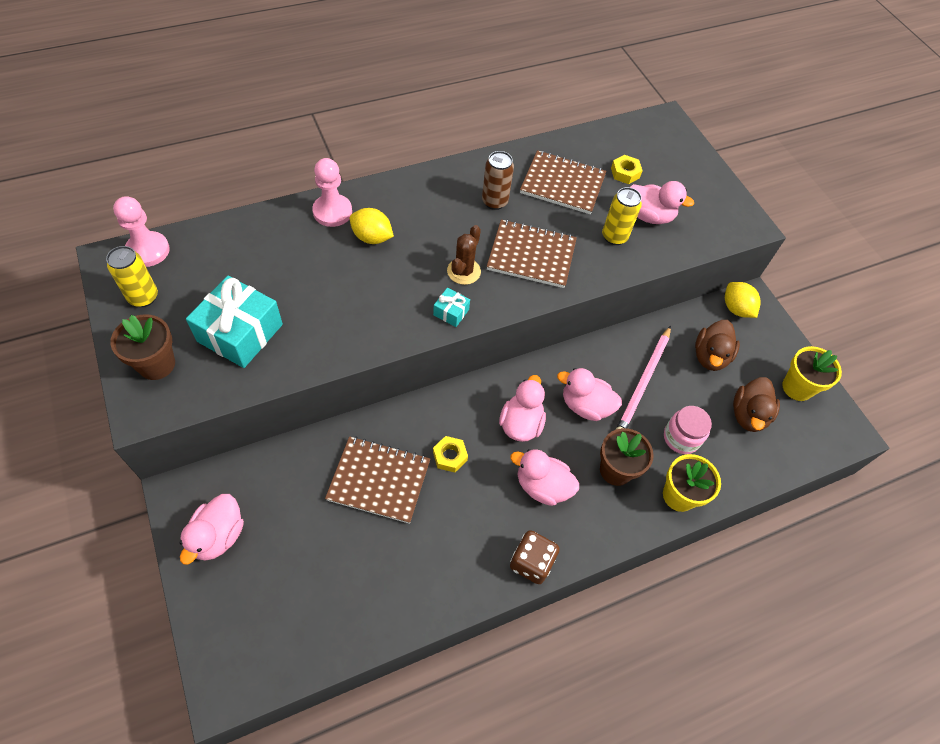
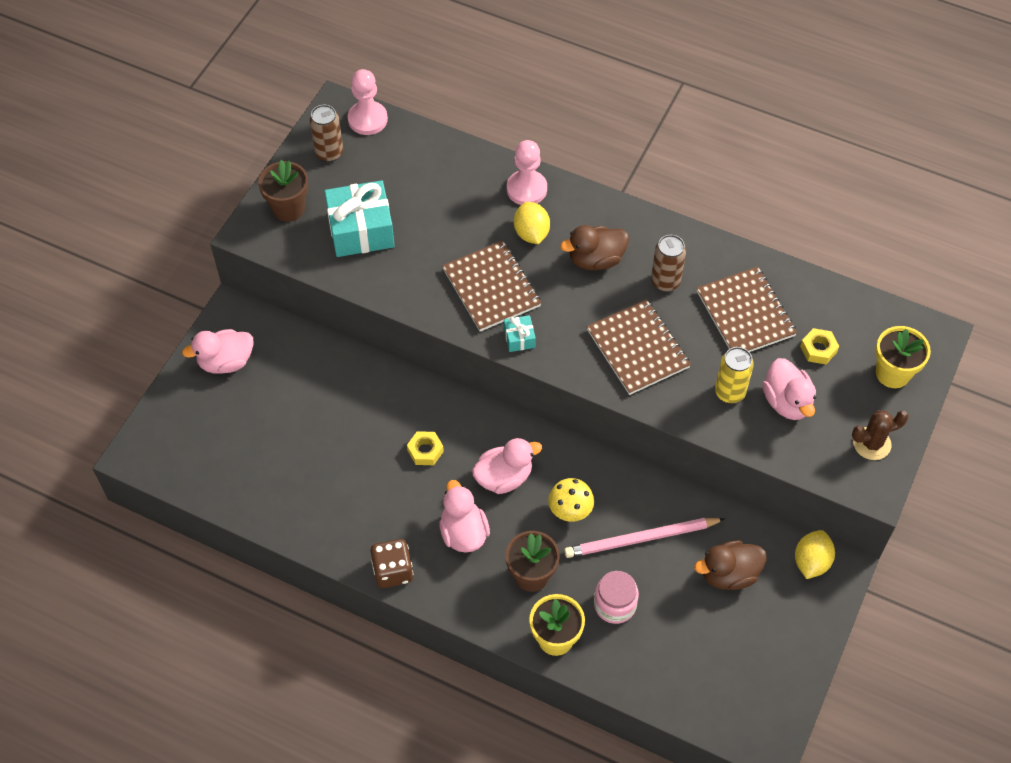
camera: 55 degrees right, 0 degrees up
yellow can [106,246,158,307] -> brown can [309,105,343,162]
brown notebook [325,436,430,524] -> brown notebook moved to [442,241,541,332]
brown cactus [447,225,481,285] -> brown cactus moved to [852,410,909,460]
pink duck [557,368,622,421] -> yellow mushroom [548,478,594,522]
brown duck [733,377,780,432] -> brown duck moved to [560,225,629,270]
yellow flower pot [782,346,842,401] -> yellow flower pot moved to [875,326,931,388]

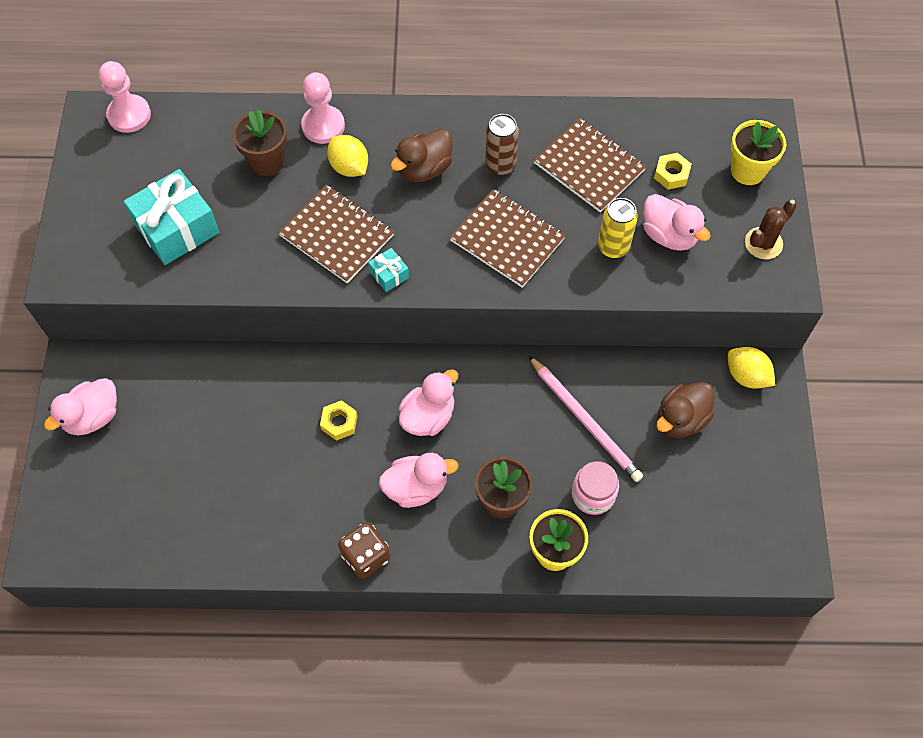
camera: 25 degrees left, 5 degrees up
brown flower pot [258,160,308,222] -> brown flower pot moved to [233,109,287,176]
brown can [309,105,343,162] -> none
pink duck [440,480,490,553] -> pink duck turned 120 degrees clockwise [379,453,459,508]
yellow mushroom [548,478,594,522] -> none
pink pencil [564,518,724,558] -> pink pencil turned 90 degrees counterclockwise [529,356,643,482]
yellow lemon [795,530,835,579] -> yellow lemon turned 45 degrees counterclockwise [728,347,775,389]

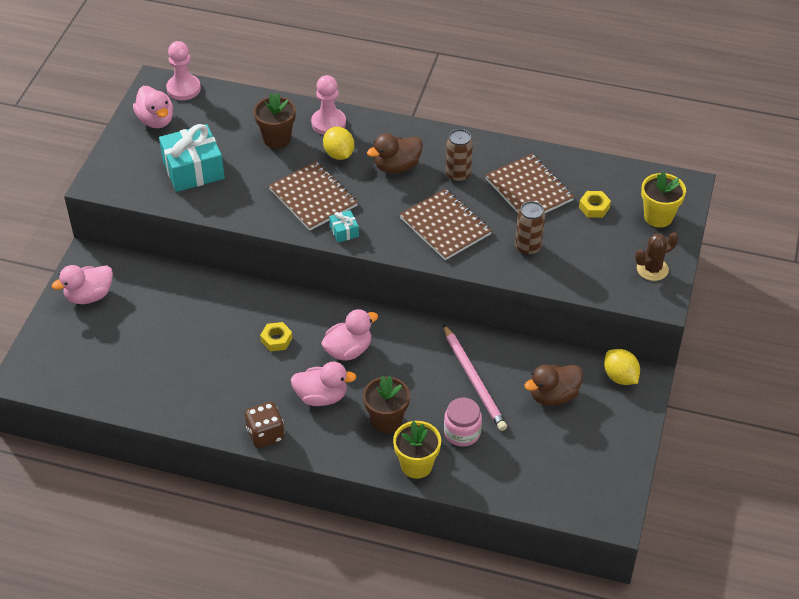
camera: 15 degrees right, 15 degrees down
yellow can [598,198,638,258] -> brown can [515,201,545,256]
pink duck [643,194,711,251] -> pink duck moved to [133,86,173,128]

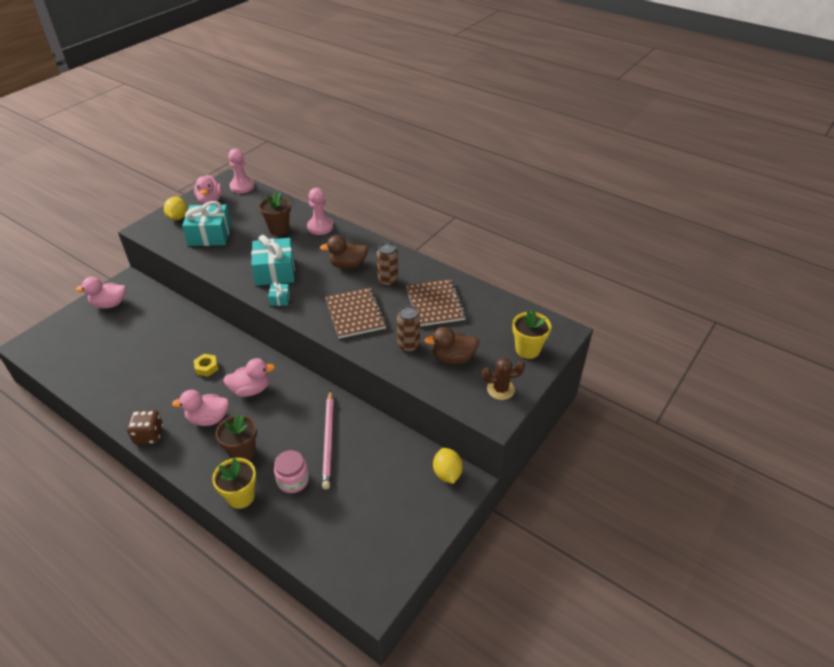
camera: 20 degrees right, 5 degrees down
brown notebook [268,161,358,231] -> turquoise gift [251,235,295,286]
pink duck [291,362,357,406] -> pink duck turned 150 degrees clockwise [172,390,229,426]
yellow lemon [323,127,354,160] -> yellow lemon moved to [164,197,187,220]
brown duck [524,365,583,406] -> brown duck moved to [424,327,479,364]
yellow nut [579,191,611,218] -> none

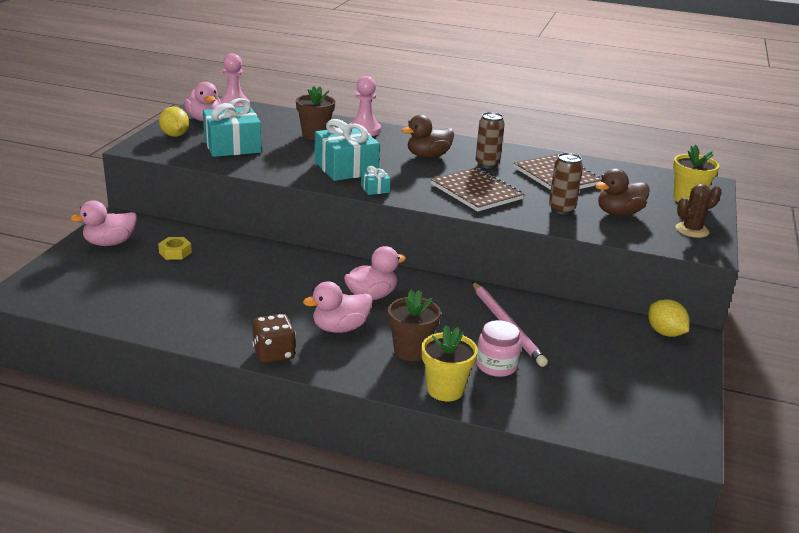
camera: 20 degrees left, 15 degrees down
yellow nut [194,354,219,377] -> yellow nut moved to [158,237,192,260]

